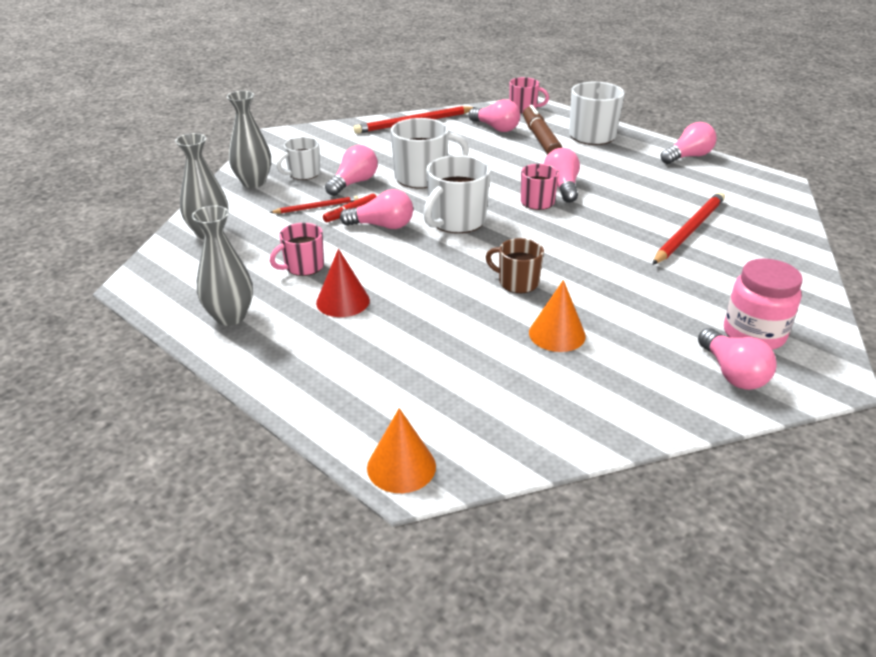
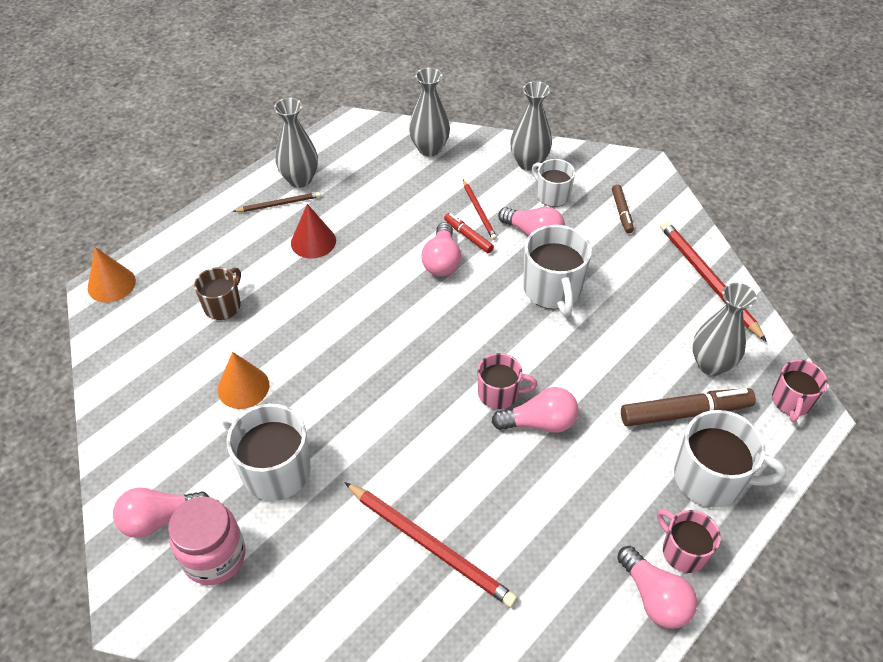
camera: 90 degrees right, 15 degrees up
pink mug [270,223,324,276] -> pink mug moved to [657,509,721,573]
white mug [423,155,491,233] -> white mug moved to [222,404,311,501]
pink light bulb [469,99,520,132] -> grey vase [692,283,757,376]
brown mug [486,238,544,293] -> brown mug moved to [194,267,241,320]
none -> brown pencil [233,192,321,212]
none -> brown marker [612,184,634,233]

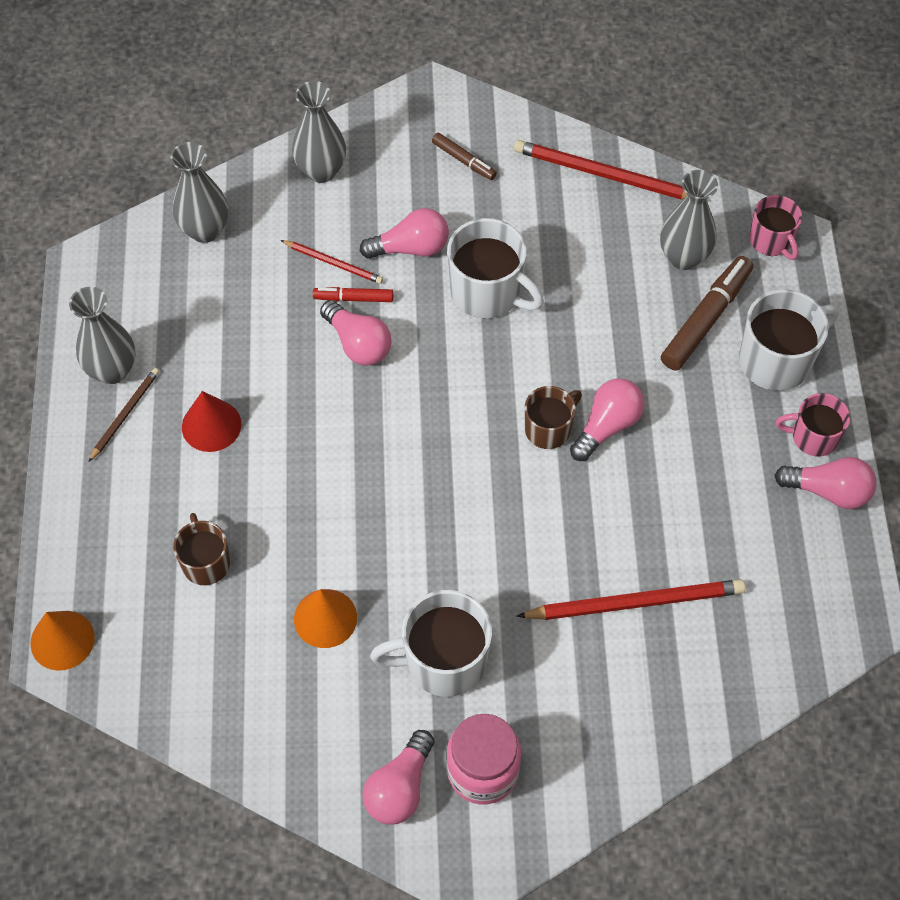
camera: 45 degrees left, 10 degrees up
pink mug [477,353,537,409] -> brown mug [524,386,582,449]
white mug [532,159,575,207] -> none

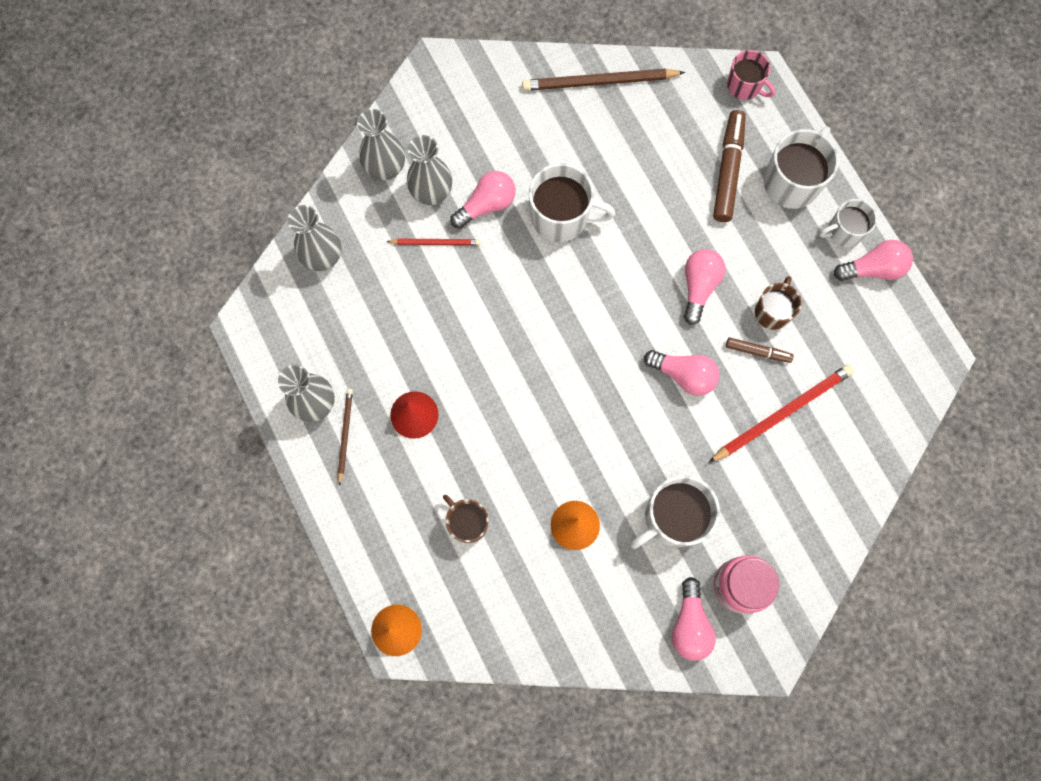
camera: 25 degrees left, 15 degrees up
red marker [313,287,393,302] -> none
pink light bulb [320,300,392,366] -> pink light bulb moved to [644,350,719,396]
brown marker [432,133,497,180] -> brown marker moved to [726,337,793,363]
red pencil [514,140,687,199] -> brown pencil [522,69,685,91]
brown mug [524,386,582,449] -> brown mug moved to [755,276,801,330]
grey vase [660,170,718,270] -> grey vase moved to [407,135,452,205]
pink mug [776,393,850,456] -> white mug [819,199,877,247]

